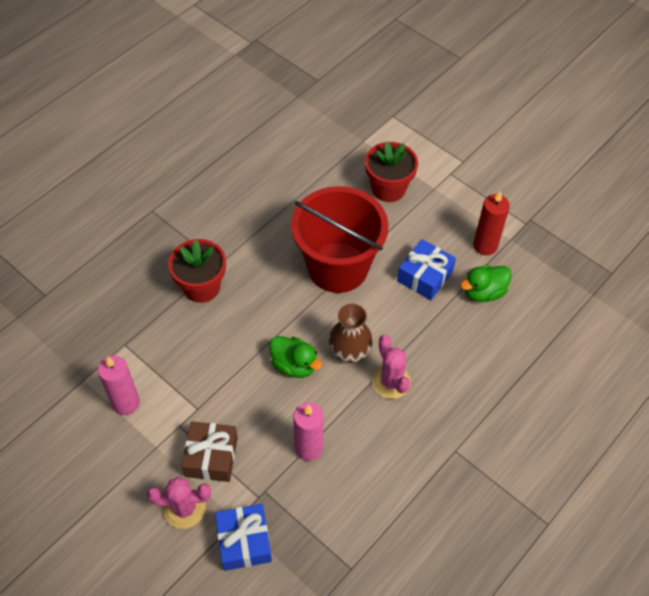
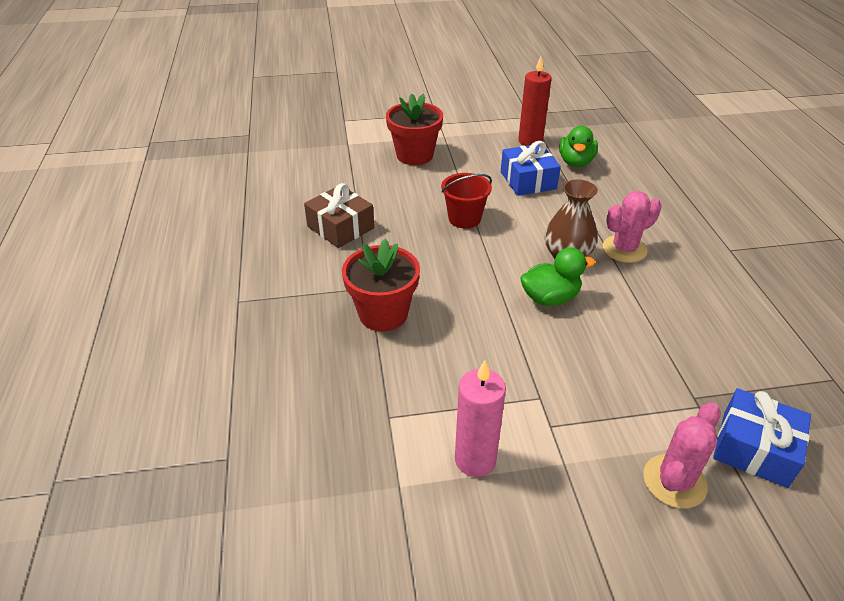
camera: 50 degrees left, 15 degrees down
brown gift [182,421,238,482] -> brown gift moved to [304,183,374,248]
red bucket [291,186,389,293] -> red bucket [441,173,492,228], size x0.46
pink candle [293,402,324,461] -> none
pink cactus [372,335,411,399] -> pink cactus turned 45 degrees counterclockwise [603,191,662,263]

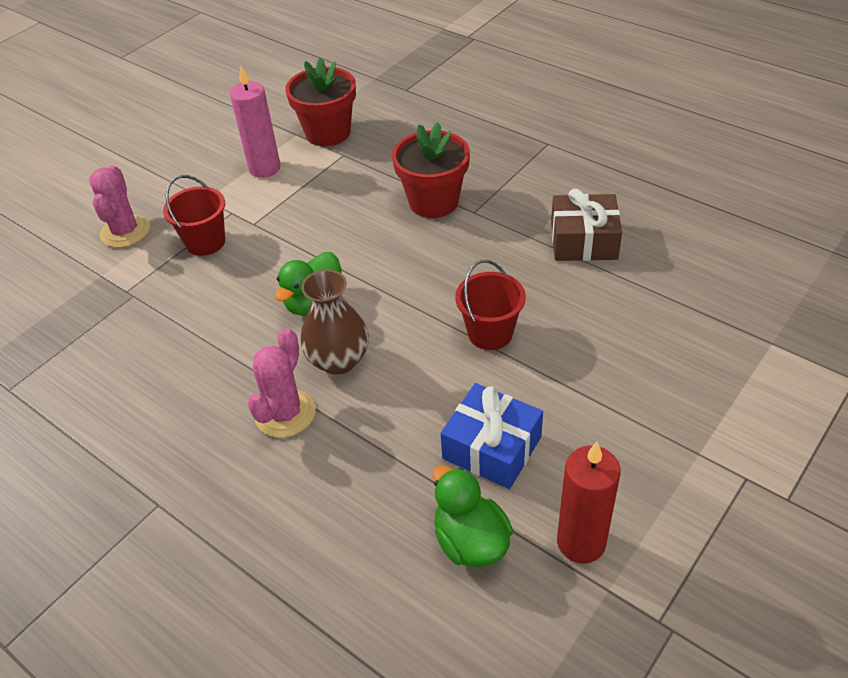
camera: 140 degrees right, 5 degrees up
red flower pot [386,94,443,165] -> red flower pot moved to [285,57,356,146]
blue gift [713,388,811,488] -> none
none -> red bucket [163,175,225,256]

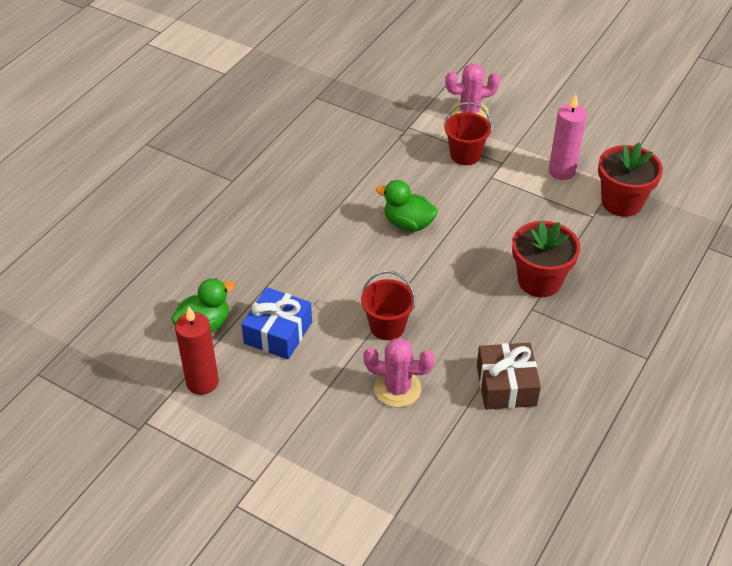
camera: 80 degrees right, 0 degrees up
pink cactus [248,328,315,438] -> pink cactus moved to [364,338,435,407]
brown vase [300,270,369,375] -> none

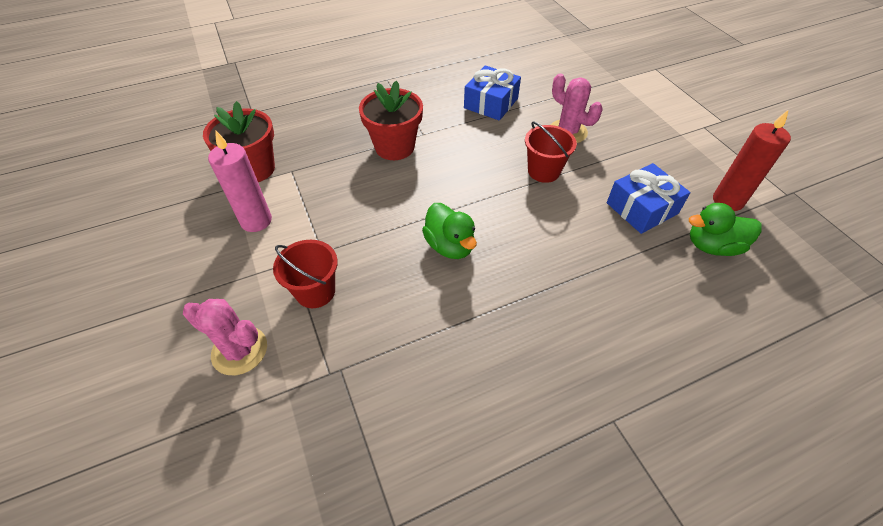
camera: 145 degrees left, 5 degrees up
brown gift [477,343,541,410] -> blue gift [464,65,521,121]

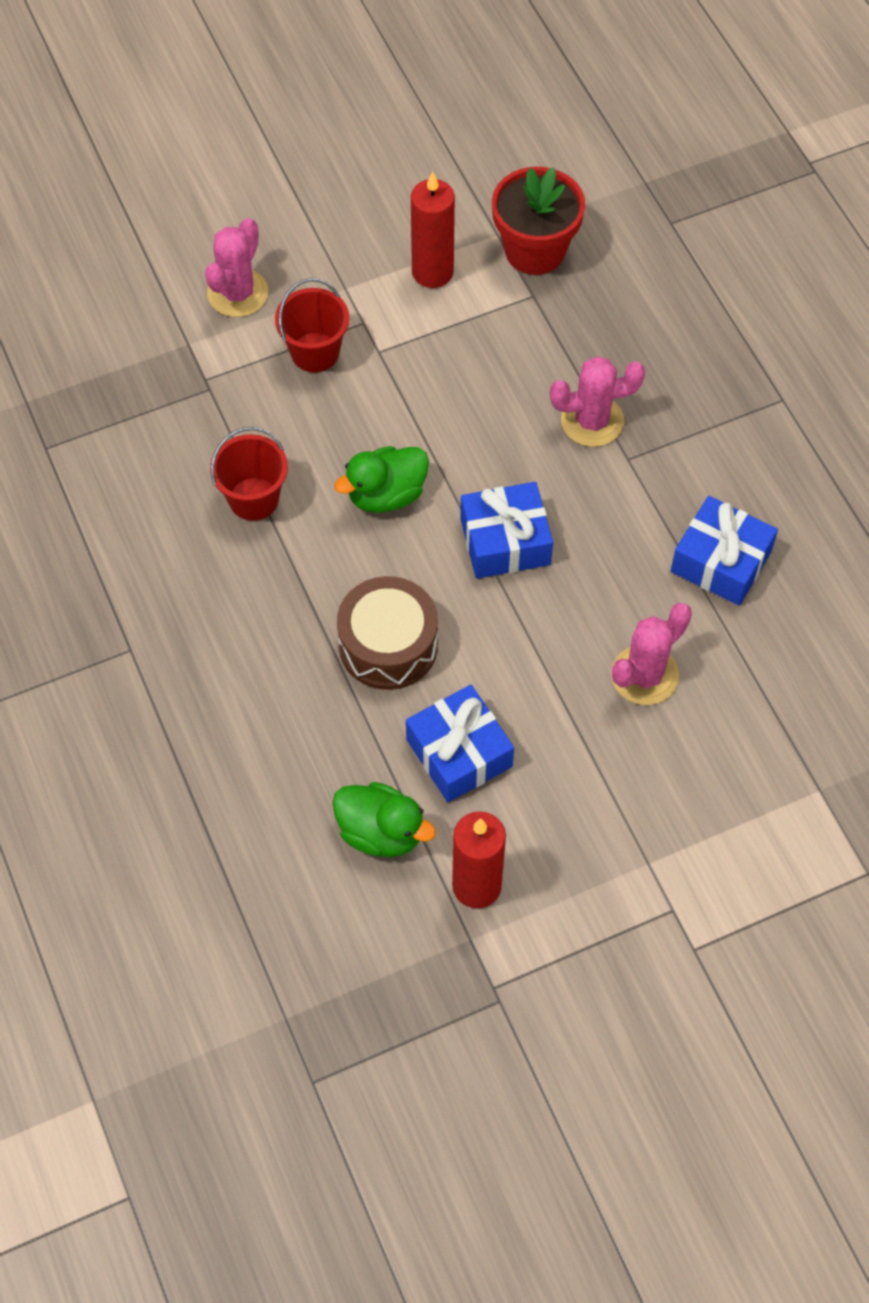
camera: 90 degrees right, 10 degrees up
pink candle [208,131,272,232] -> red candle [411,171,455,288]
red flower pot [359,81,423,160] -> pink cactus [550,357,645,447]
red bucket [525,121,577,183] -> red bucket moved to [210,427,288,521]
green duck [689,203,762,256] -> green duck turned 120 degrees clockwise [332,782,436,857]
none -> brown drum [337,576,438,690]
none -> blue gift [460,482,553,579]

